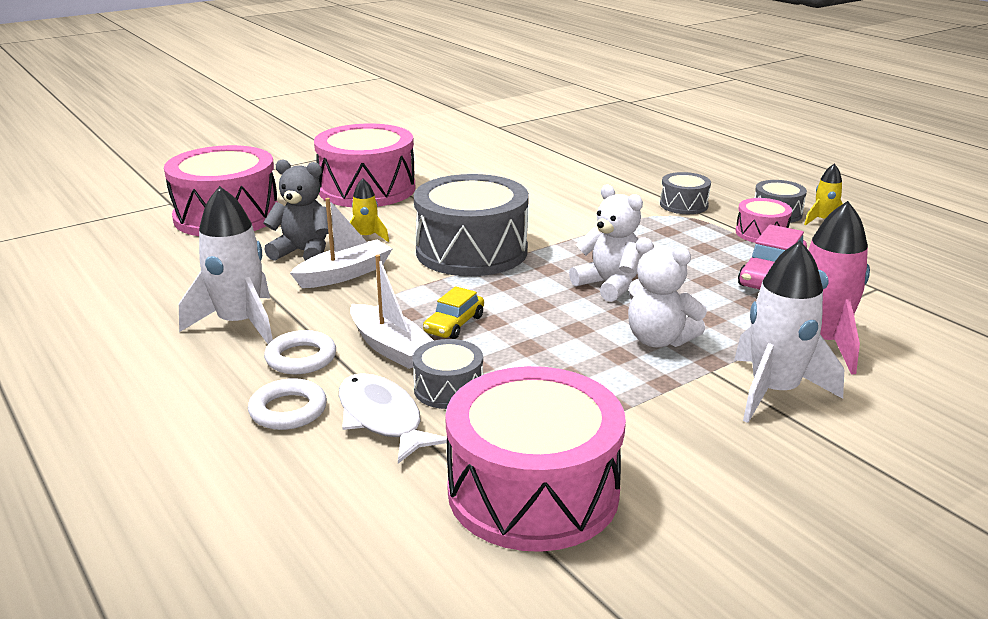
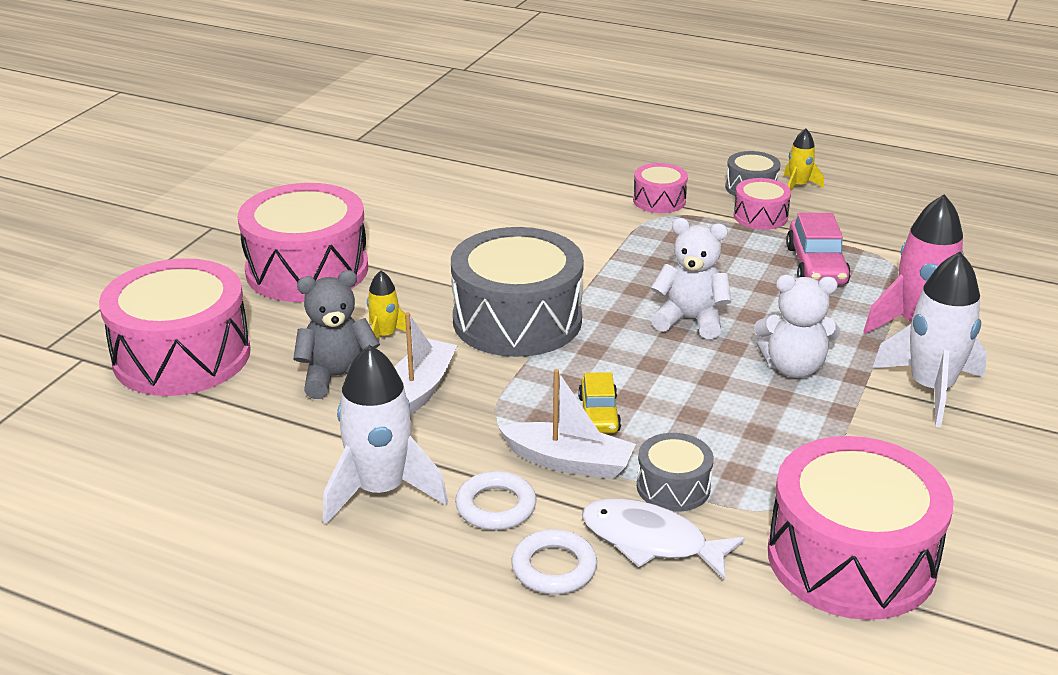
camera: 30 degrees left, 5 degrees up
grey drum [660,172,711,214] -> pink drum [633,163,688,213]

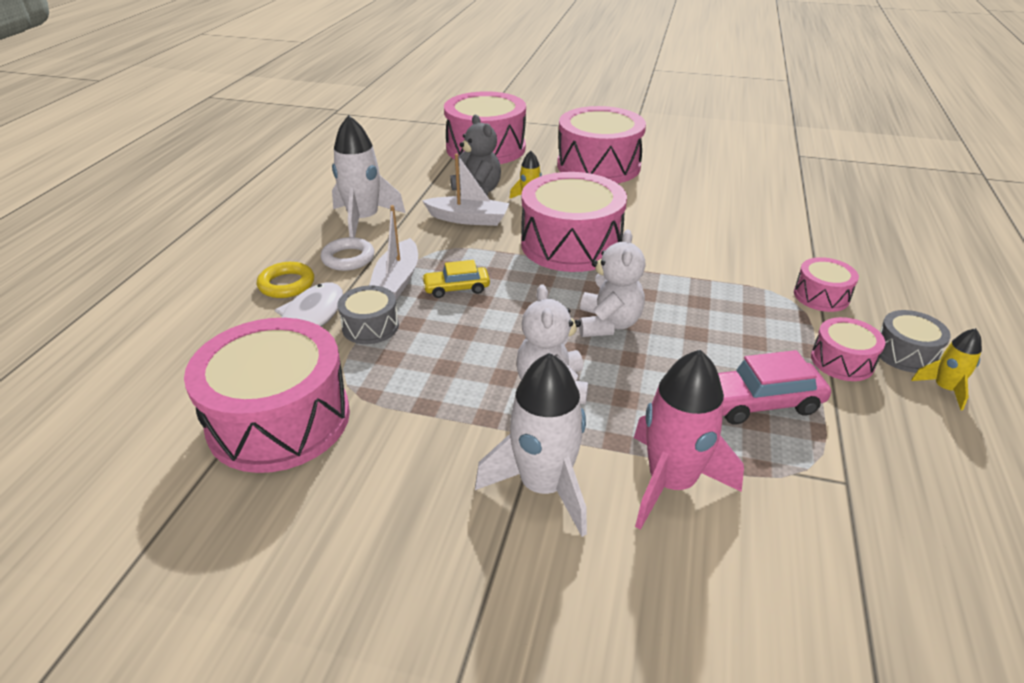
camera: 80 degrees right, 5 degrees up
grey drum [451,227,584,357] -> pink drum [521,172,627,272]
white ring [512,529,597,594] -> yellow ring [257,262,314,298]

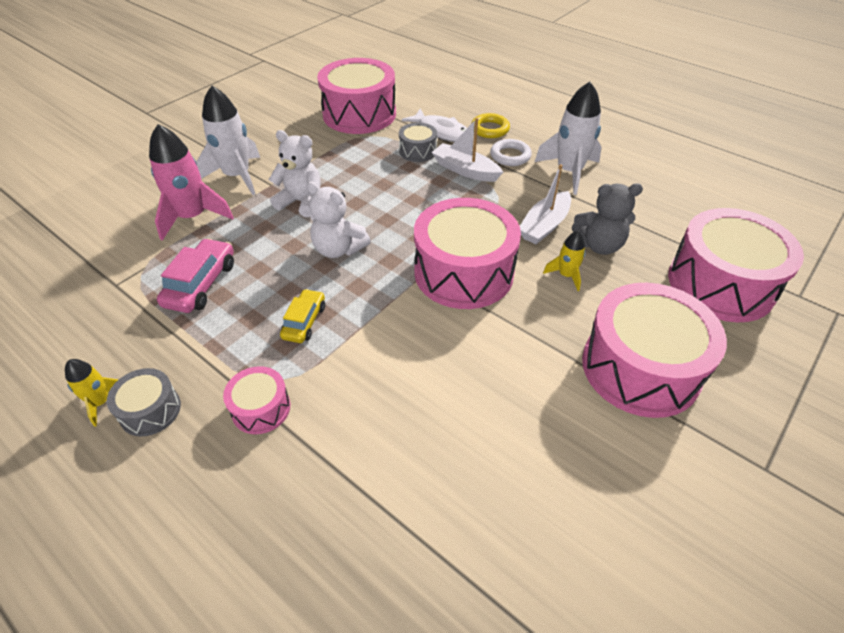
camera: 115 degrees right, 10 degrees up
yellow car [422,260,490,298] -> yellow car moved to [280,289,325,343]
pink drum [811,317,886,381] -> none

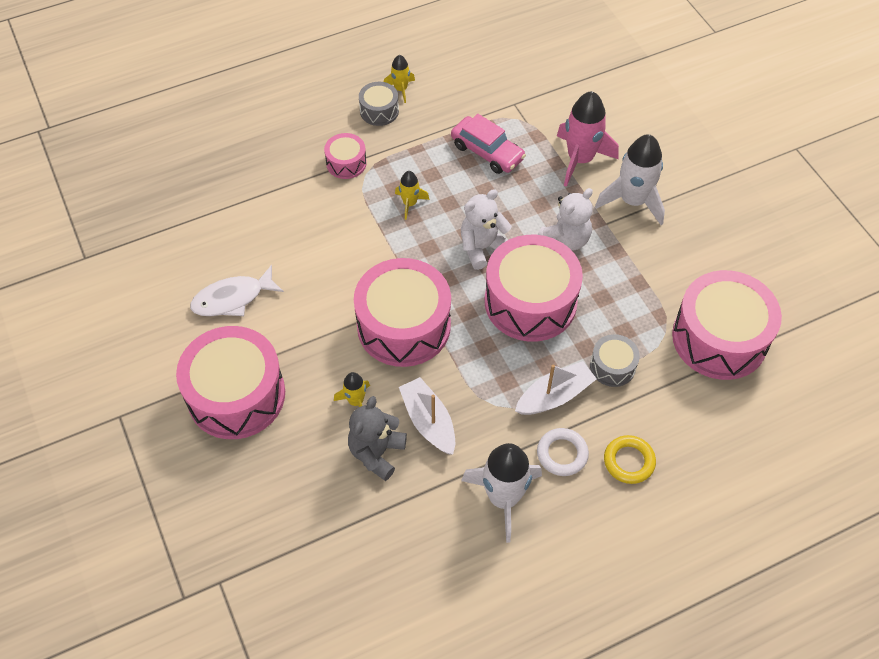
camera: 115 degrees right, 10 degrees up
yellow car [280,289,325,343] -> yellow rocket [395,171,429,220]
white fish [402,109,467,142] -> white fish moved to [190,265,284,316]
pink drum [668,208,804,322] -> pink drum moved to [485,235,583,342]

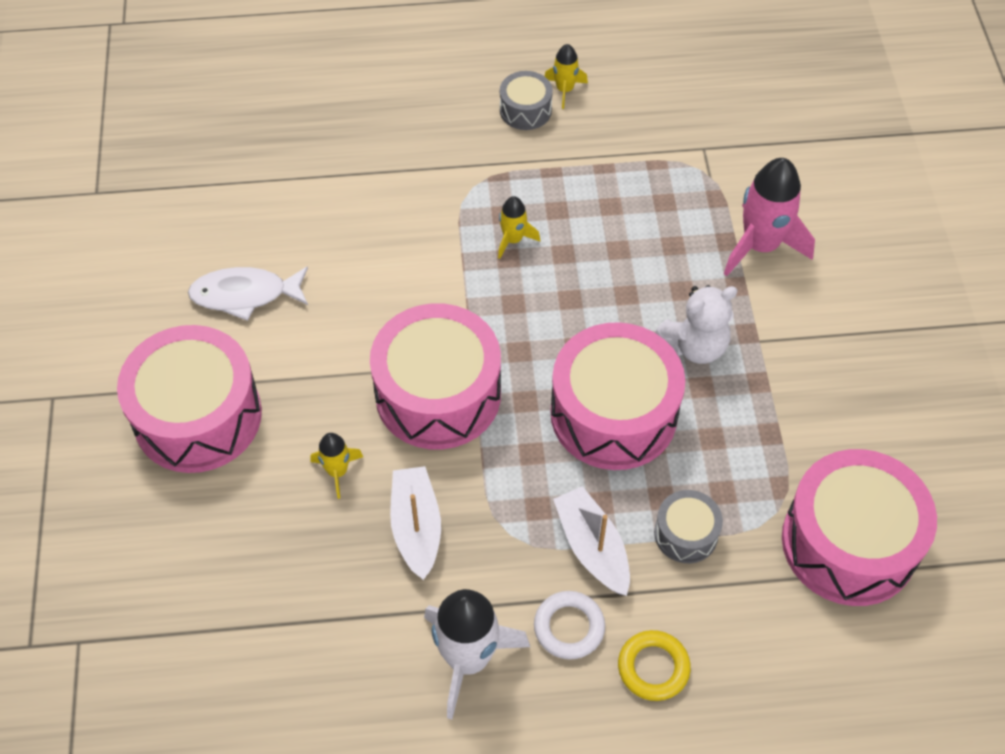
camera: 20 degrees right, 0 degrees up
pink drum [324,133,367,179] -> none
grey teddy bear [348,396,407,481] -> none
pink car [451,114,526,174] -> none
white teddy bear [461,189,512,270] -> none
white boat [515,361,597,415] -> white boat turned 105 degrees counterclockwise [553,486,630,596]
white rocket [595,134,665,225] -> none

